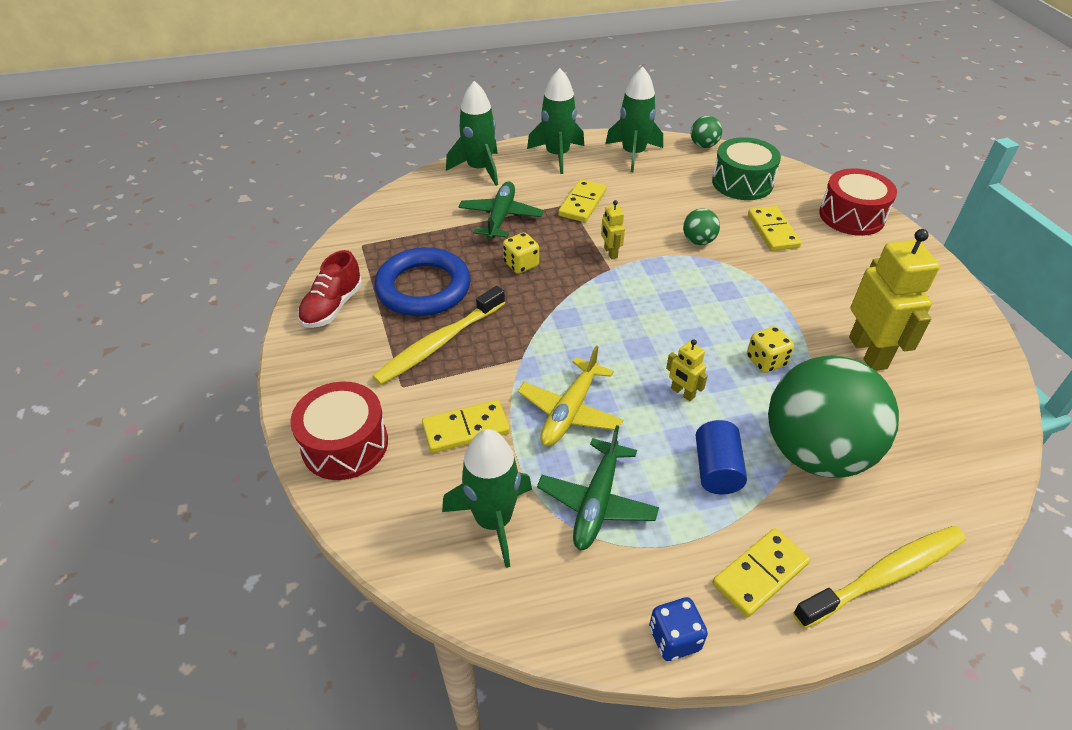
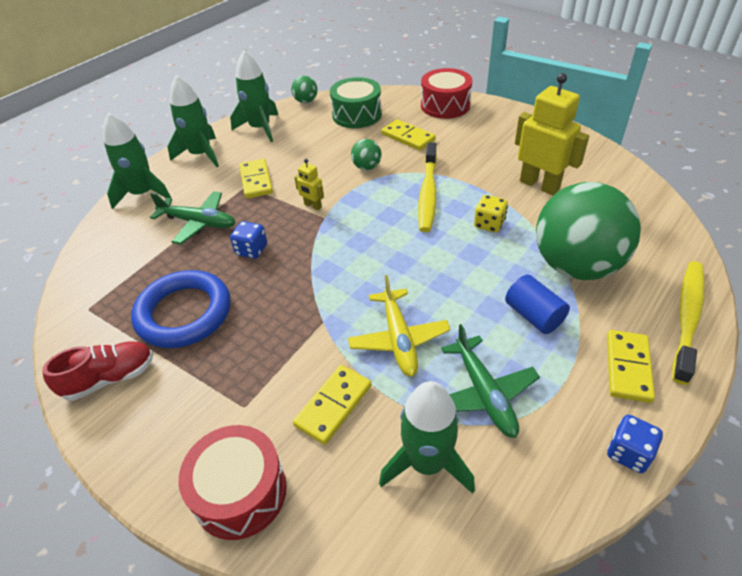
camera: 35 degrees left, 0 degrees up
red shoe [298,250,362,328] -> red shoe turned 105 degrees counterclockwise [42,341,153,401]
yellow toothbrush [372,286,505,385] -> yellow toothbrush moved to [418,142,437,232]
green plane [459,181,543,239] -> green plane turned 135 degrees clockwise [150,191,236,245]
yellow dice [503,232,539,274] -> blue dice [230,221,267,259]
yellow robot [666,339,708,401] -> none

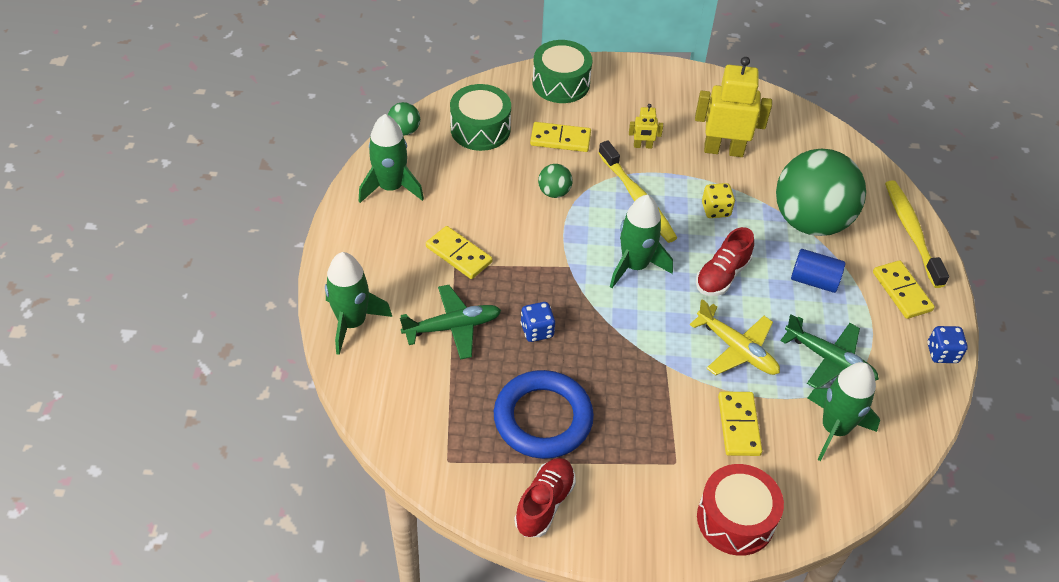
camera: 40 degrees left, 5 degrees up
green rocket [168,75,219,167] -> green rocket moved to [610,195,673,288]
yellow robot [294,159,324,210] -> yellow robot moved to [629,104,663,149]
red drum [421,68,472,119] -> green drum [532,40,592,103]
none -> red shoe [696,227,754,296]

